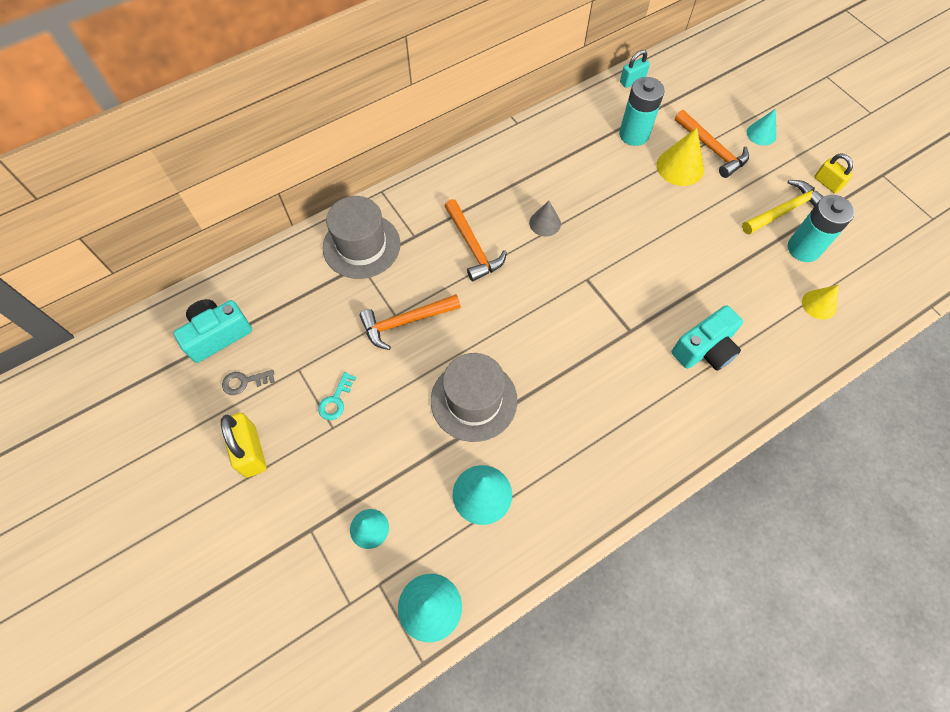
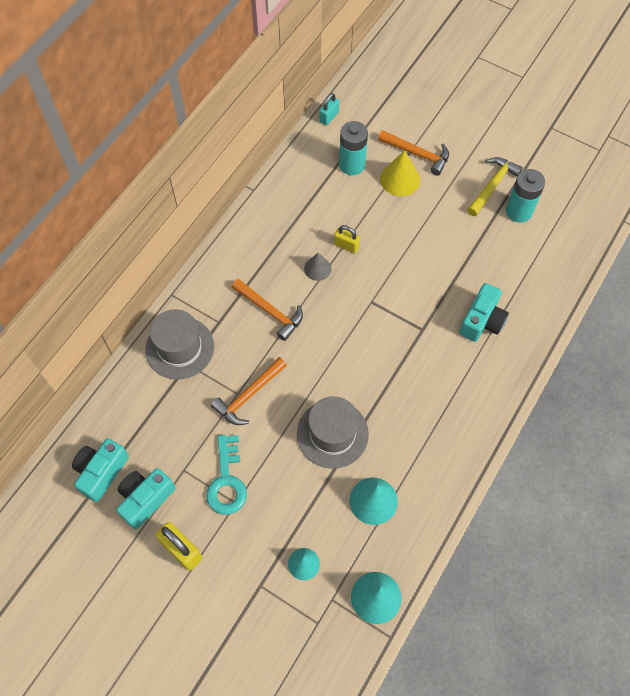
camera: 25 degrees left, 0 degrees up
grey key [222,370,275,395] -> turquoise camera [116,468,175,529]
turquoise key [318,372,356,420] -> turquoise key [206,435,247,515], size x1.84
turquoise cone [747,109,776,146] -> none
yellow cone [802,285,839,320] -> none
yellow padlock [814,153,853,193] -> yellow padlock moved to [334,225,360,253]

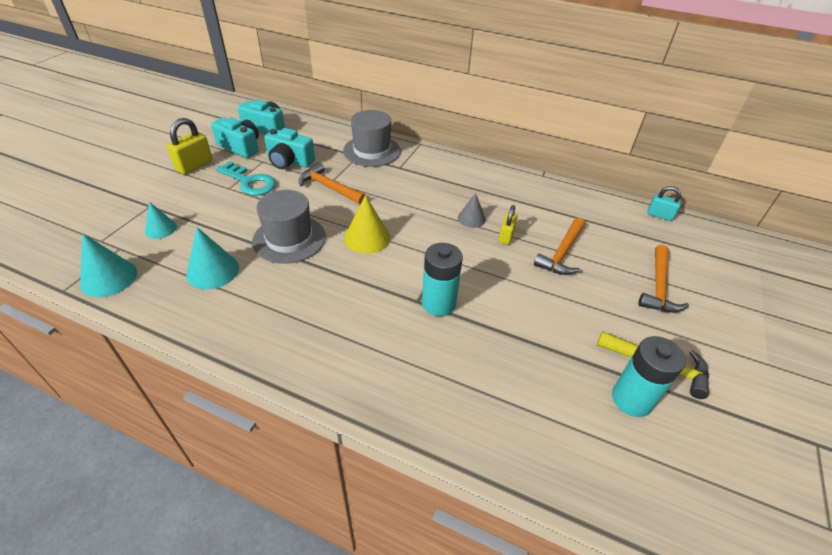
camera: 80 degrees right, 20 degrees down
turquoise key [206,435,247,515] -> turquoise key turned 135 degrees counterclockwise [216,161,276,196]
orange hammer [232,279,303,341] -> orange hammer moved to [534,218,585,275]
turquoise battery [339,121,368,175] -> turquoise battery moved to [422,243,463,316]
yellow cone [380,150,420,196] -> yellow cone moved to [344,195,390,254]
turquoise camera [459,283,509,342] -> turquoise camera moved to [264,128,315,169]

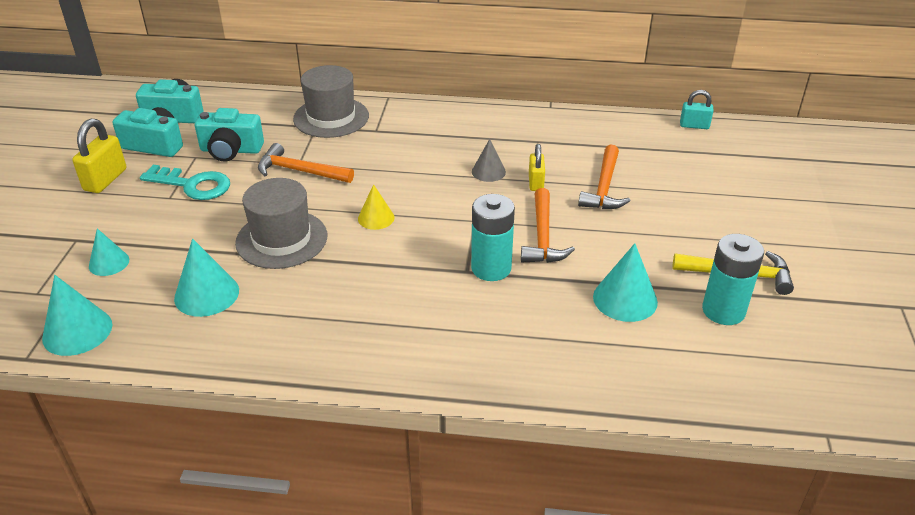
camera: 15 degrees left, 5 degrees down
yellow cone [344,195,390,254] -> yellow cone [358,184,395,230], size x0.64
orange hammer [638,245,689,313] -> orange hammer moved to [521,188,575,263]
none -> turquoise cone [593,243,658,322]

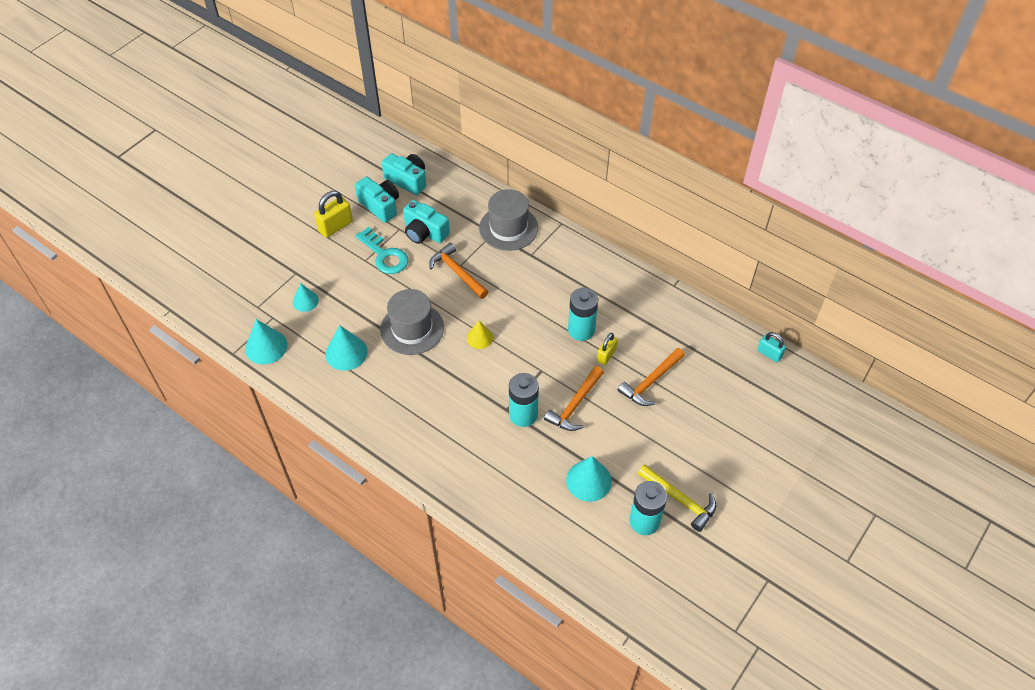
camera: 30 degrees right, 15 degrees up
grey cone [472,139,506,182] -> turquoise battery [568,288,598,341]

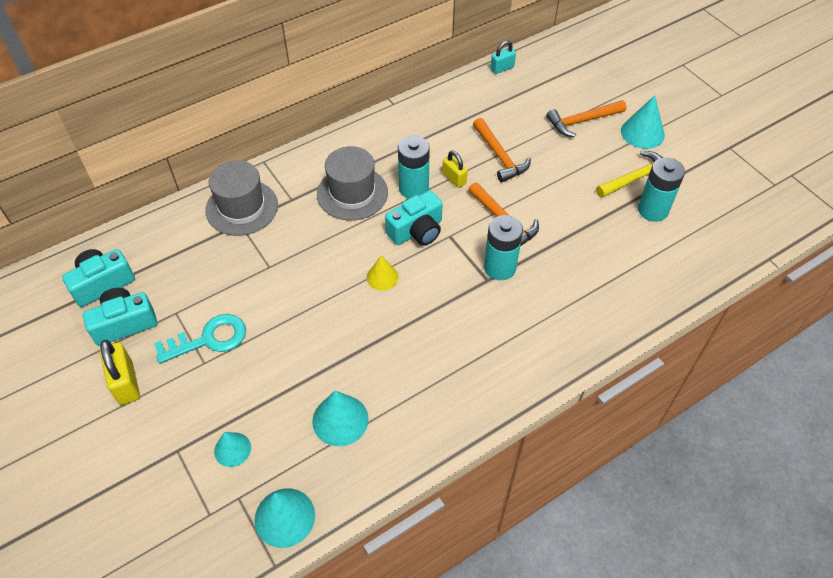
camera: 70 degrees left, 0 degrees up
grey hat [380,289,444,355] -> grey hat moved to [317,146,388,221]
turquoise camera [403,200,450,244] -> turquoise camera moved to [385,190,443,246]
orange hammer [429,243,488,299] -> orange hammer moved to [546,100,627,137]
turquoise cone [566,456,612,502] -> turquoise cone moved to [621,95,665,149]

